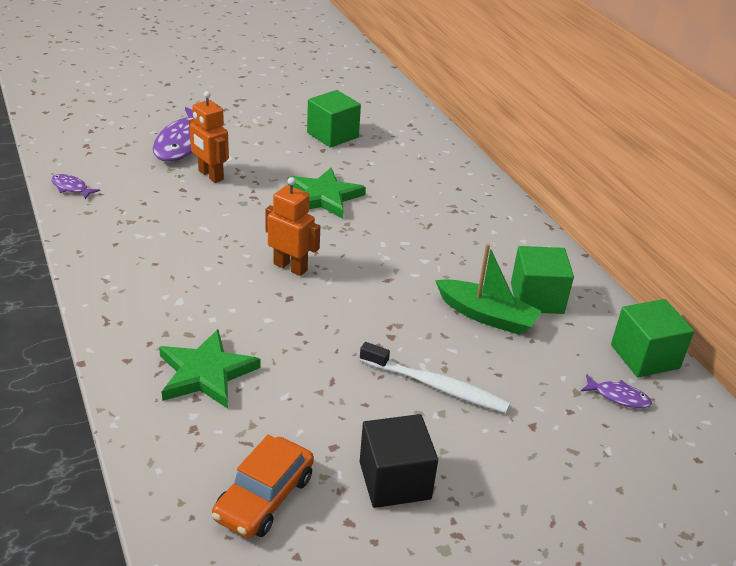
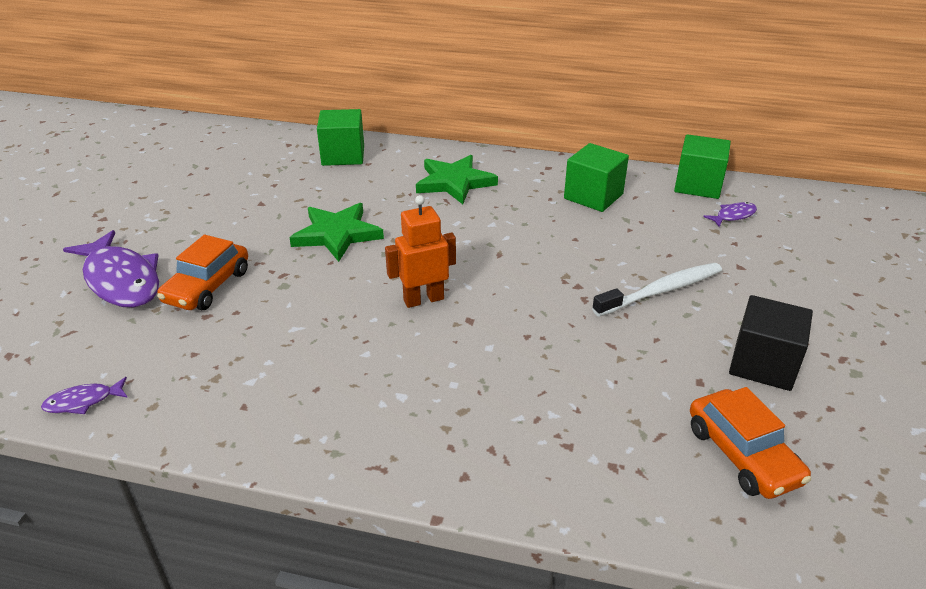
camera: 50 degrees left, 0 degrees up
green star [159,329,261,408] -> green star moved to [416,155,498,204]
orange robot [189,91,229,183] -> orange car [157,235,248,310]
green cube [307,90,361,148] -> green cube moved to [317,109,364,166]
green boat [435,244,542,335] -> none

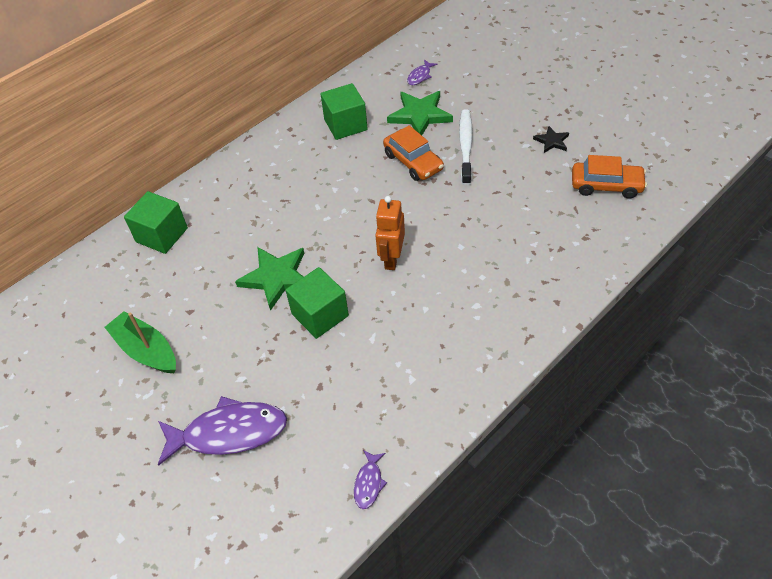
camera: 55 degrees left, 15 degrees up
orange car [157,235,248,310] -> orange car moved to [383,125,444,181]
green star [416,155,498,204] -> green star moved to [387,91,453,135]
green cube [674,134,731,199] -> green cube moved to [286,267,349,339]
purple fish [703,202,757,227] -> purple fish turned 150 degrees counterclockwise [407,59,438,85]
black cube [729,295,813,391] -> black star [533,126,569,153]
none -> green boat [105,311,176,373]

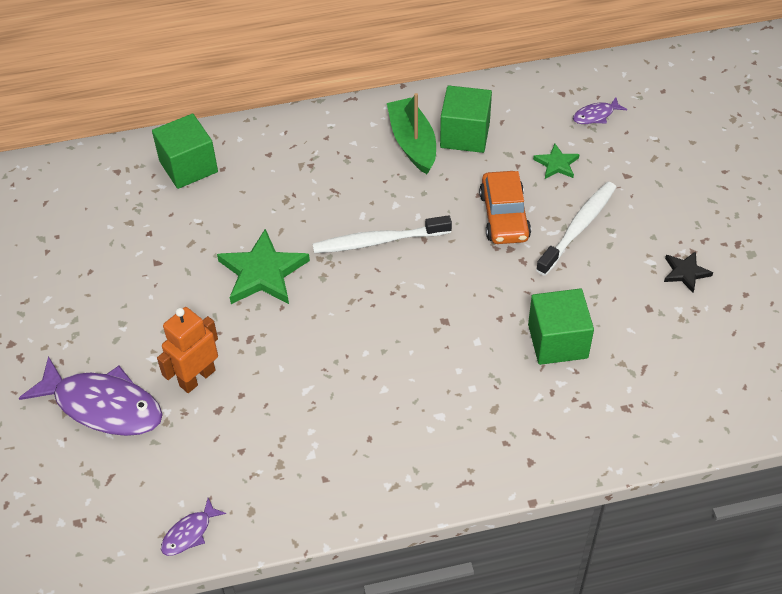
camera: 30 degrees right, 0 degrees up
green boat [105,311,176,373] -> green boat moved to [387,93,436,174]
green cube [286,267,349,339] -> green cube moved to [528,288,594,365]
orange robot [375,196,405,270] -> orange robot moved to [157,307,218,393]
green star [387,91,453,135] -> green star [533,144,580,179], size x0.53
orange car [572,155,647,199] -> none
none -> white toothbrush [312,215,452,253]

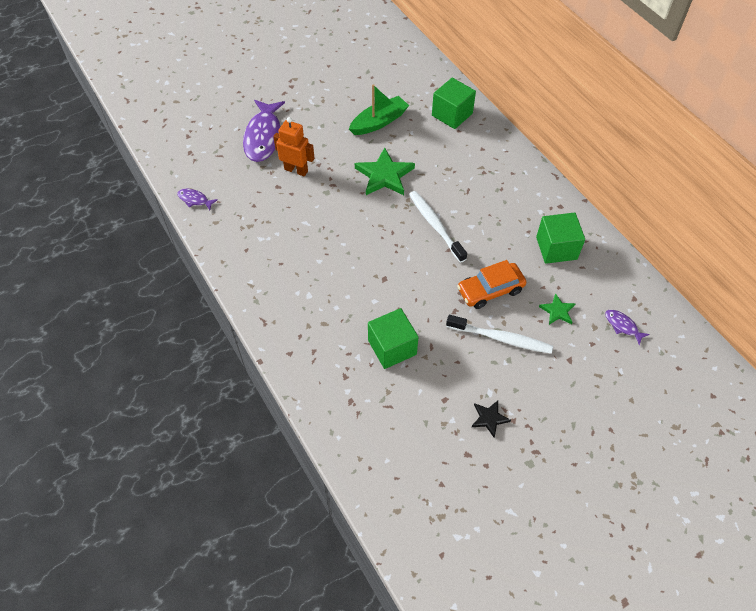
camera: 70 degrees right, 5 degrees up
green boat [387,93,436,174] -> green boat moved to [349,84,409,135]

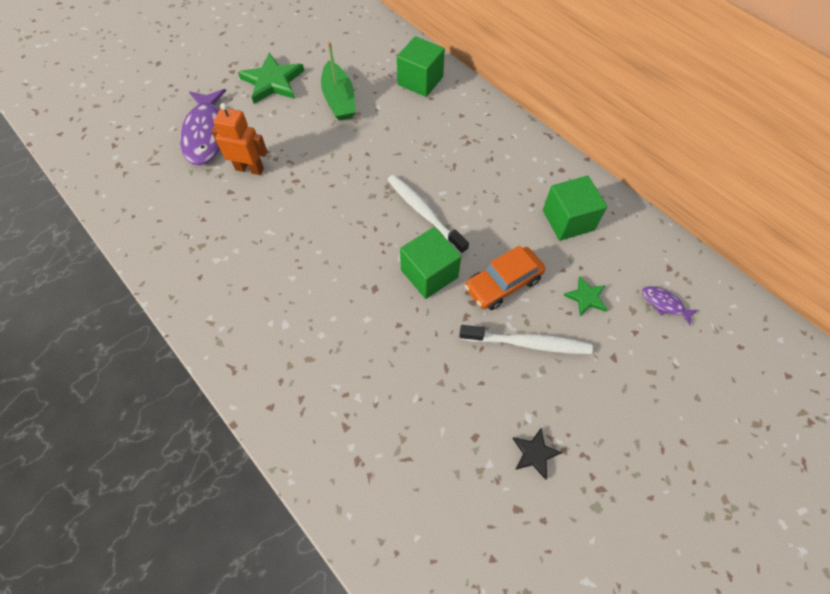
camera: 10 degrees left, 5 degrees up
purple fish [177,189,218,210] -> none
green boat [349,84,409,135] -> green boat turned 120 degrees clockwise [321,42,356,121]
green star [355,147,415,195] -> green star moved to [238,53,304,104]
green cube [368,308,418,369] -> green cube moved to [400,227,461,299]

